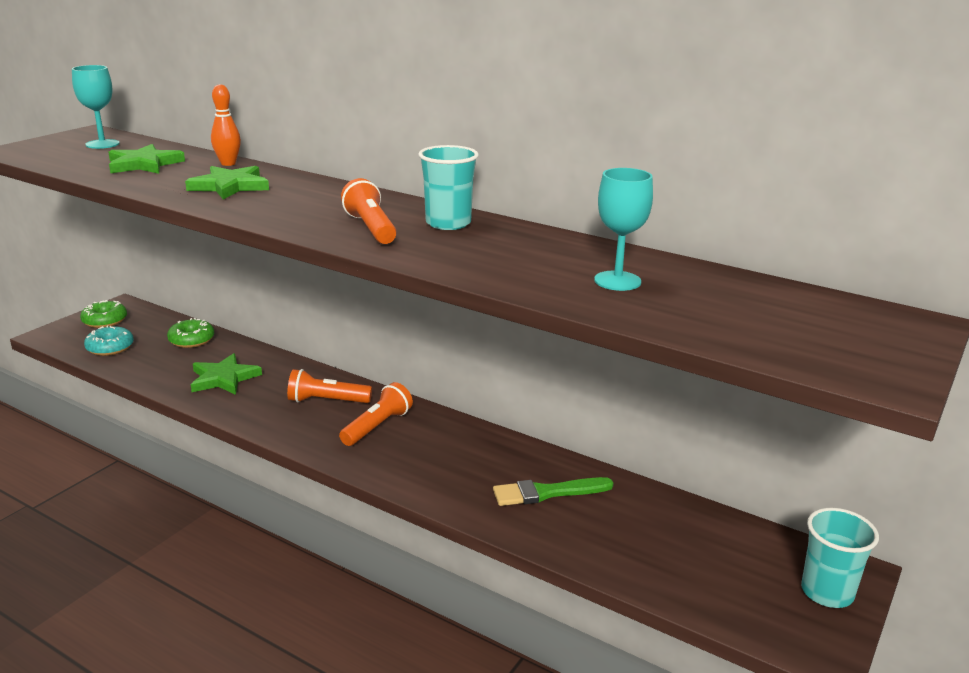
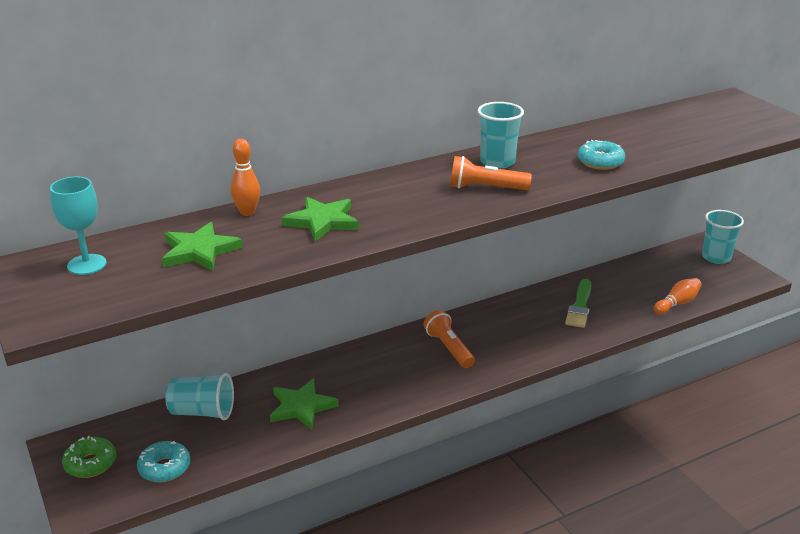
camera: 60 degrees left, 5 degrees up
green donut [167,318,214,348] -> turquoise cup [165,373,234,420]
orange flashlight [287,369,372,403] -> none
turquoise goblet [594,168,653,291] -> none
none -> turquoise donut [578,140,625,170]
none -> orange bowling pin [654,278,702,314]

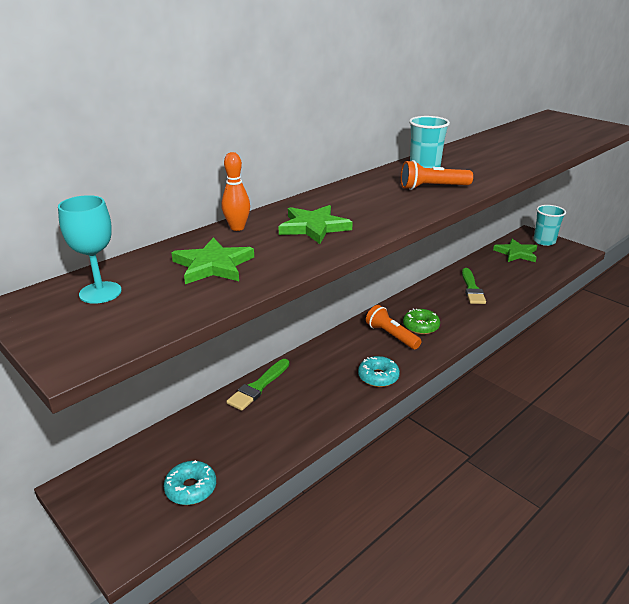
camera: 15 degrees left, 0 degrees up
green donut [62,436,116,478] -> green donut moved to [403,309,440,334]
turquoise cup [165,373,234,420] -> none
green star [270,378,339,430] -> green star moved to [493,239,537,262]
turquoise donut [578,140,625,170] -> turquoise donut moved to [358,356,400,387]
orange bowling pin [654,278,702,314] -> none
none -> green brush [226,359,289,411]

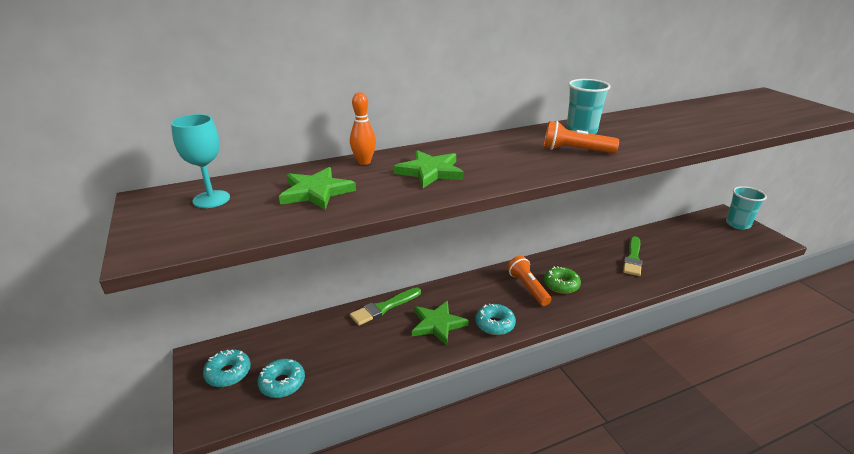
camera: 20 degrees right, 0 degrees up
green star [493,239,537,262] -> green star moved to [412,301,469,346]
none -> turquoise donut [203,350,251,387]

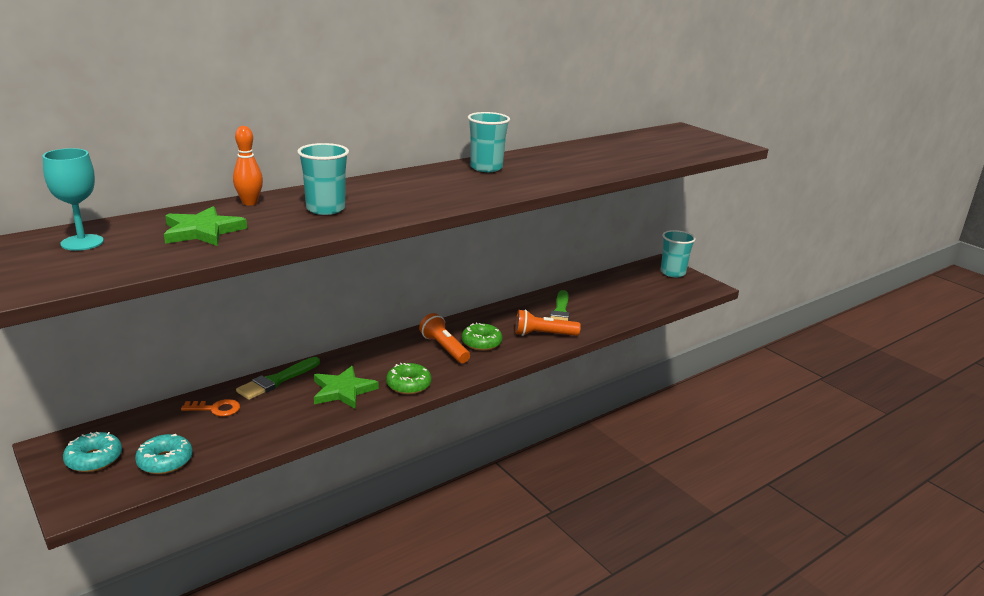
camera: 15 degrees left, 5 degrees down
green star [394,150,464,188] -> turquoise cup [297,143,349,215]
turquoise donut [475,303,516,335] -> green donut [386,363,432,394]
orange flashlight [544,121,619,153] -> orange flashlight moved to [515,310,581,336]
none -> orange key [181,399,240,416]

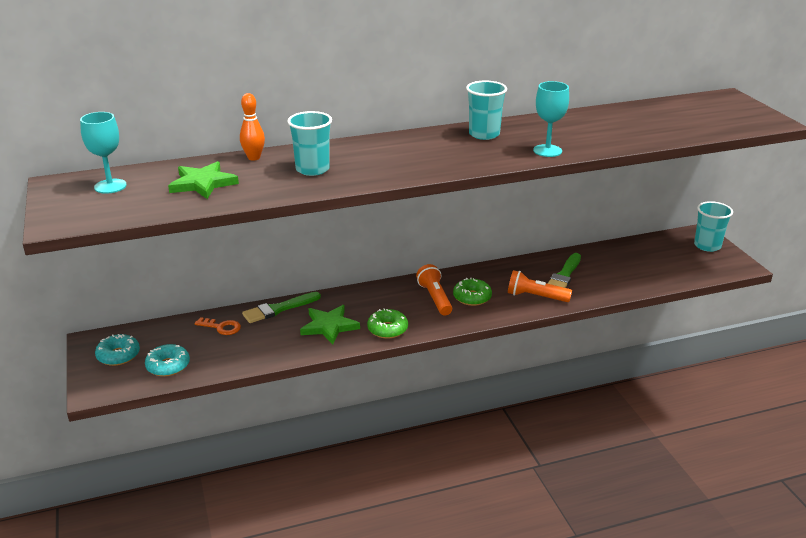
camera: 20 degrees right, 5 degrees up
none -> turquoise goblet [533,81,569,157]

